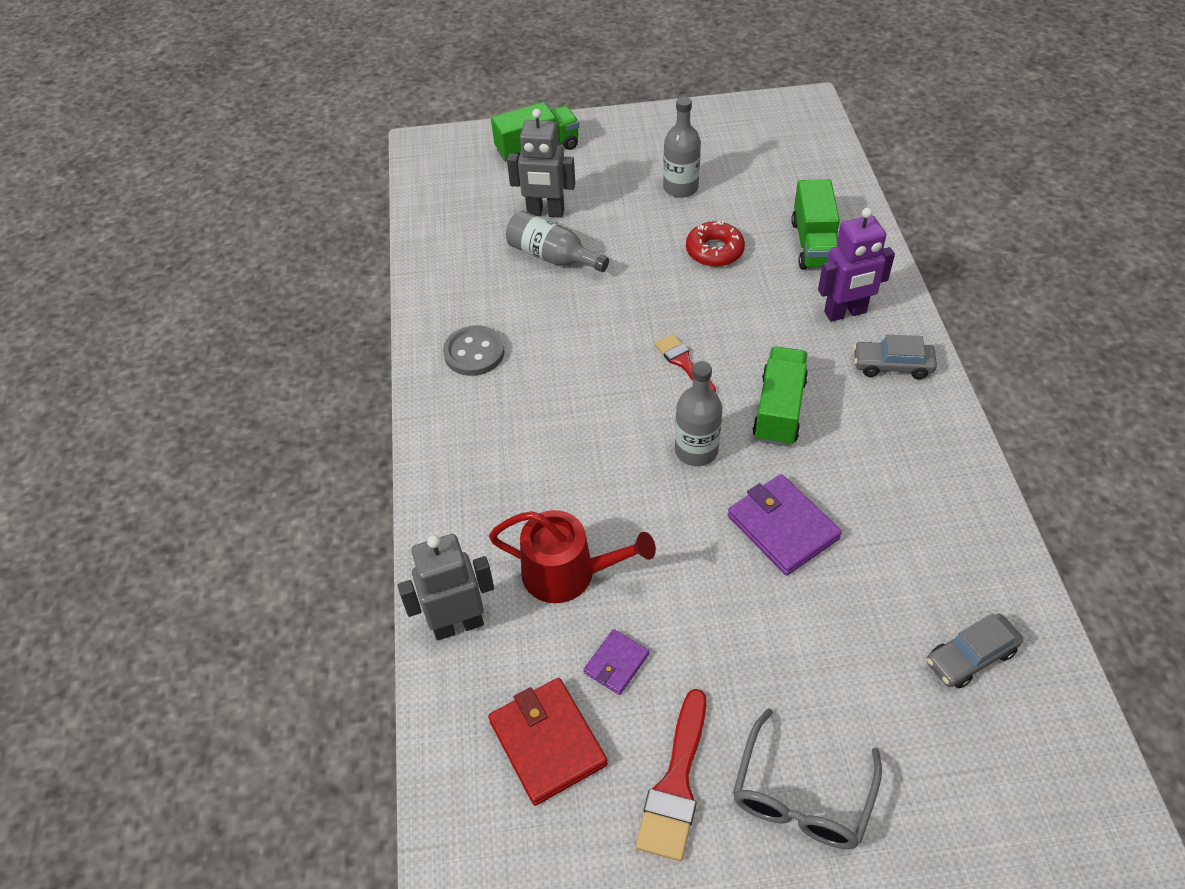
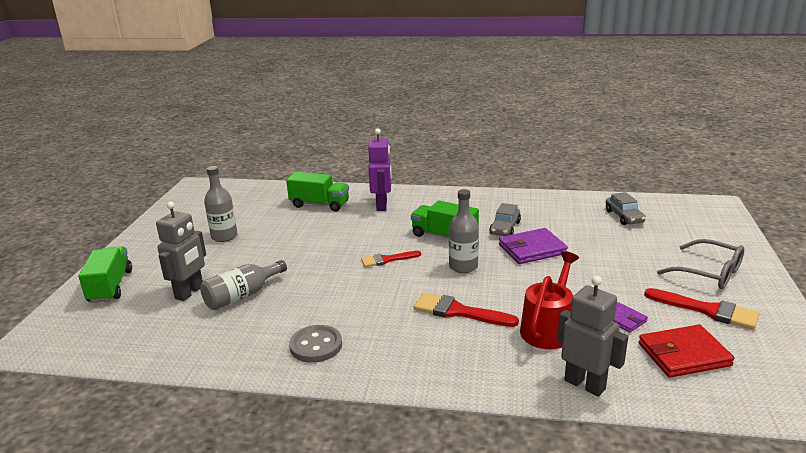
camera: 75 degrees left, 25 degrees down
grey robot [398,534,494,641] -> grey robot turned 135 degrees clockwise [557,276,628,397]
red donut [686,221,745,267] -> none
grey car [853,335,937,379] -> grey car moved to [489,203,521,236]
none -> red brush [414,293,519,327]

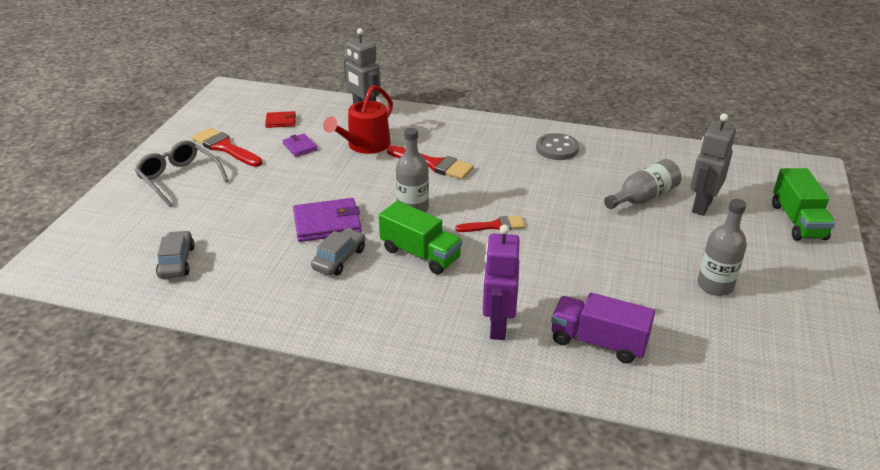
camera: 175 degrees left, 10 degrees up
green truck [286,172,349,212] -> purple truck [551,293,655,364]
red wallet [639,325,734,378] -> red wallet [265,111,296,128], size x0.56

